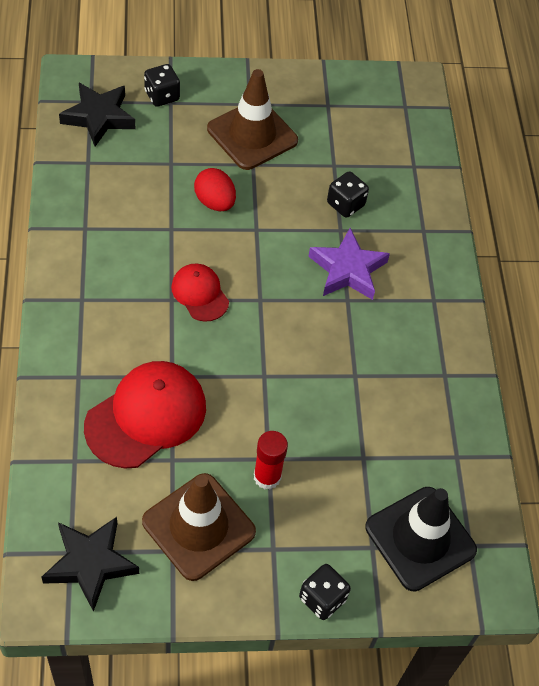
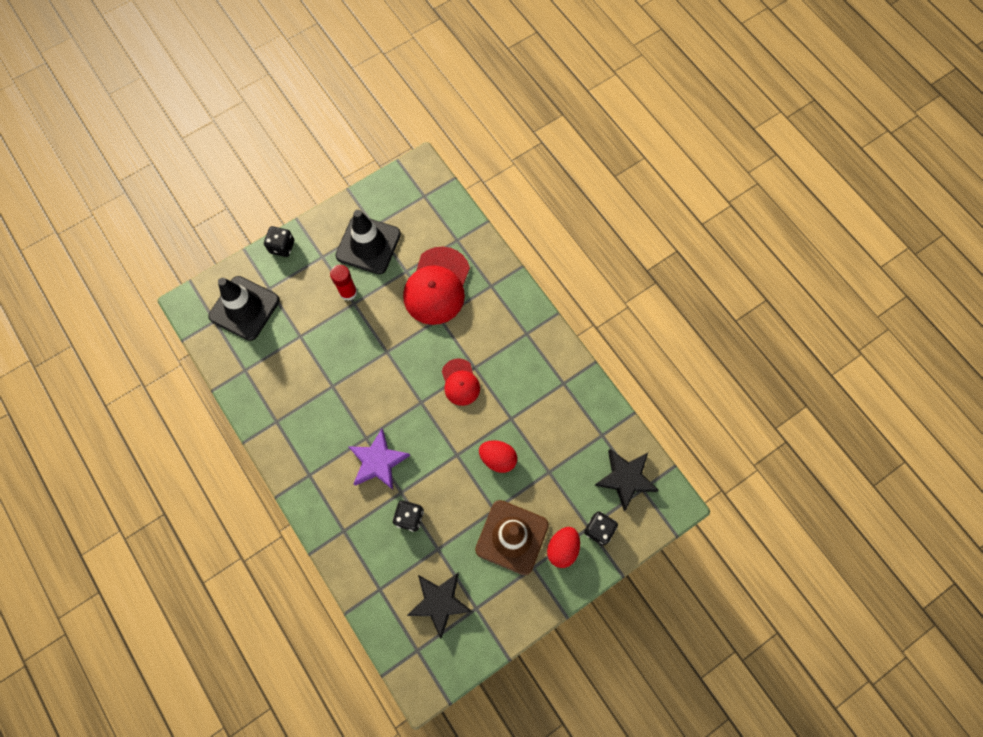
camera: 155 degrees right, 15 degrees up
black star [41,517,139,612] -> black star moved to [407,573,473,639]
brown traffic cone [142,473,256,581] -> black traffic cone [335,210,401,274]
red cap [171,263,229,322] -> red cap turned 45 degrees clockwise [442,358,480,406]
none -> red egg [547,527,580,568]

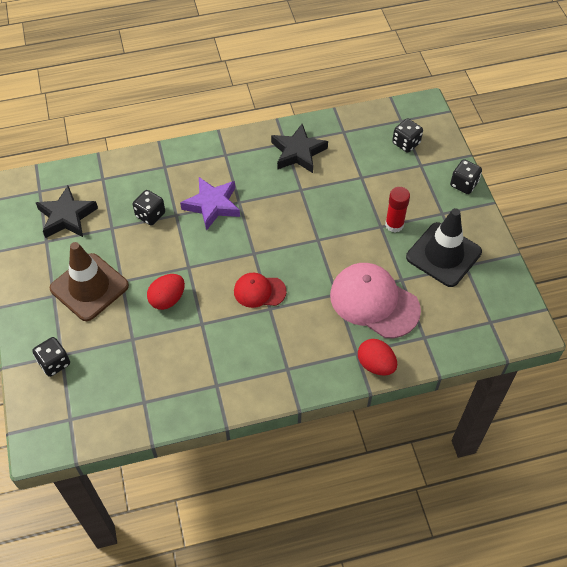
camera: 110 degrees right, 15 degrees down
black traffic cone [208,276,280,341] -> black dice [392,118,423,153]
red cap [403,246,470,325] -> pink cap [330,263,421,338]
red egg [547,527,580,568] -> red egg moved to [358,339,397,376]
black star [594,449,658,511] -> black star moved to [271,124,328,173]

